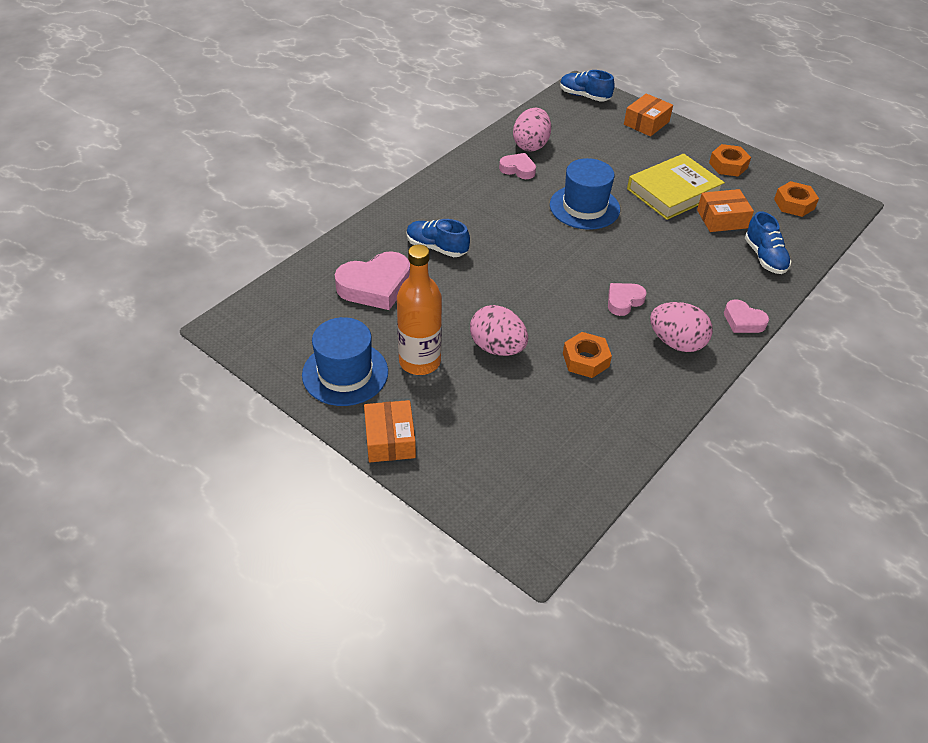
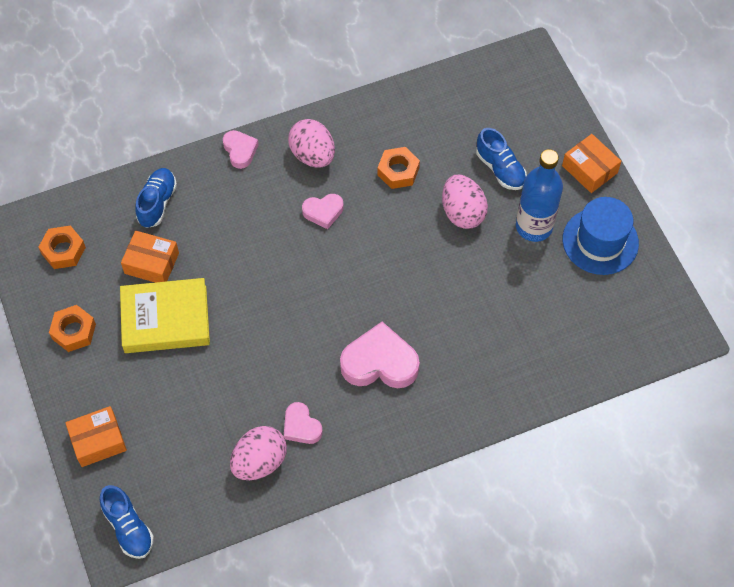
camera: 150 degrees left, 15 degrees up
pink heart [335,251,410,310] -> pink heart moved to [340,322,420,388]
orange box [364,400,416,462] -> orange box turned 60 degrees counterclockwise [562,134,621,193]
orange bottle [397,244,442,375] -> blue bottle [516,149,563,242]
blue shoe [407,219,470,257] -> blue shoe moved to [476,128,527,190]
blue hat [550,158,620,230] -> none

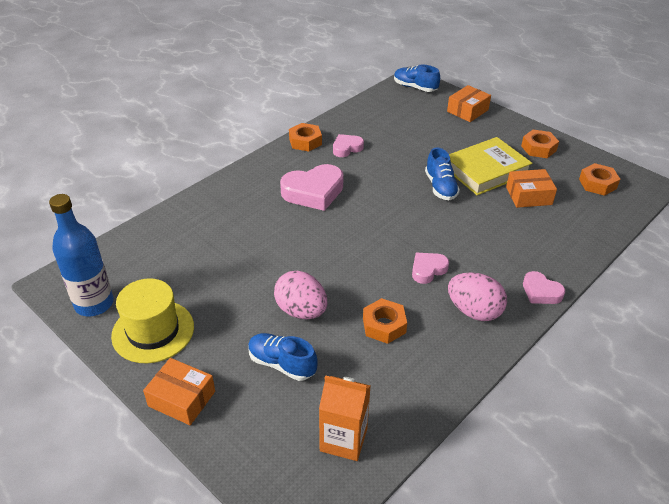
camera: 155 degrees right, 20 degrees down
blue shoe [135,168,177,228] -> blue shoe moved to [425,148,460,200]
pink egg [230,426,287,480] -> none
pink heart [284,402,323,444] -> pink heart turned 60 degrees counterclockwise [333,134,364,157]
blue bottle [516,149,563,242] -> blue bottle moved to [49,194,114,316]
blue hat [563,197,639,275] -> yellow hat [111,278,194,363]
none -> orange nut [289,123,322,152]
none -> orange carton [319,375,371,461]

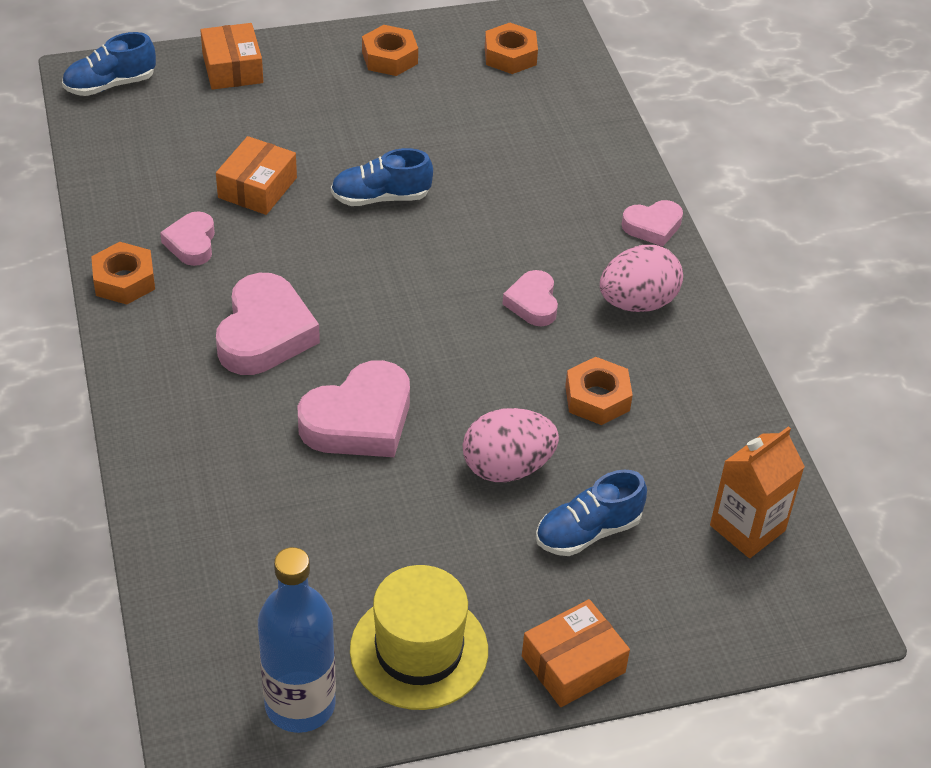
camera: 60 degrees left, 5 degrees up
blue shoe [425,148,460,200] -> blue shoe turned 150 degrees clockwise [331,148,433,206]
yellow book [449,137,532,195] -> none
orange box [506,169,557,208] -> orange box moved to [216,136,297,215]
none -> pink heart [298,360,410,457]

